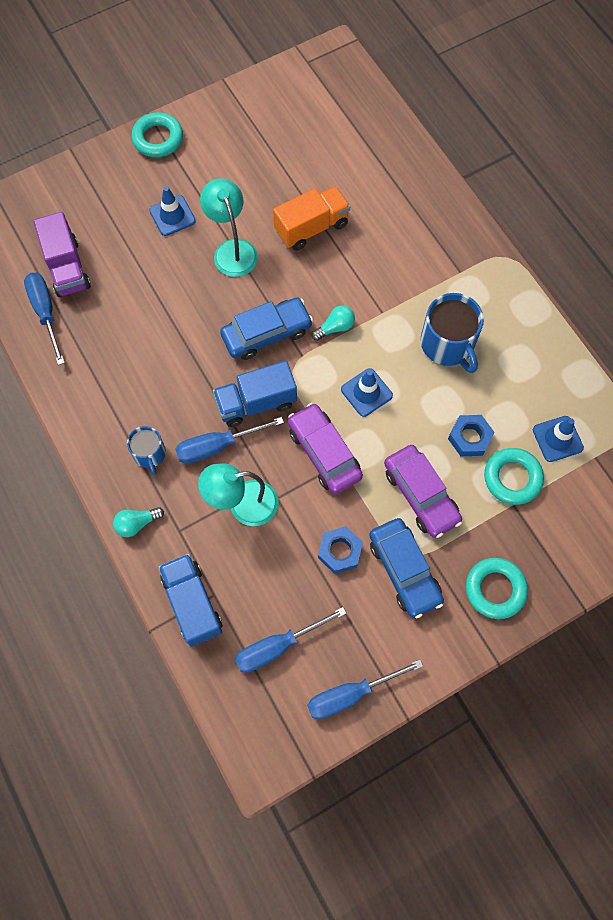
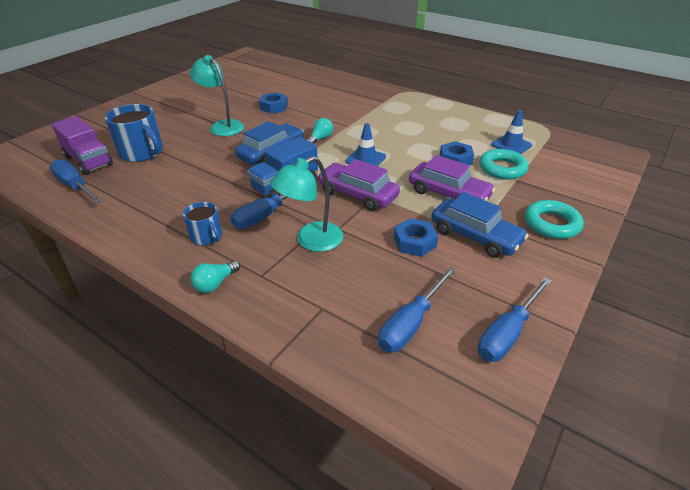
camera: 25 degrees left, 30 degrees down
turquoise ring [132,112,183,158] -> none
blue traffic cone [149,187,196,236] -> none
blue truck [158,554,222,647] -> none
orange truck [273,186,350,251] -> blue nut [259,92,288,114]
blue mug [420,293,484,373] -> blue mug moved to [105,104,163,162]

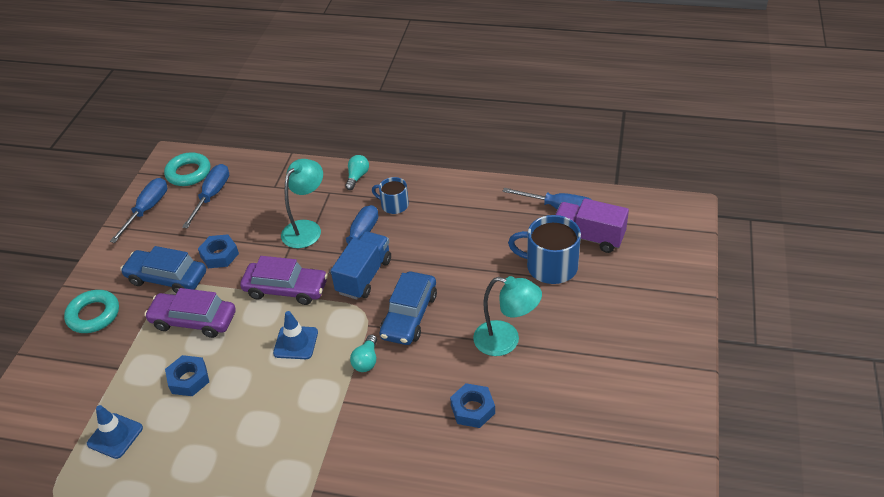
camera: 160 degrees right, 5 degrees up
turquoise ring [479,149,529,180] -> turquoise ring moved to [164,152,210,186]

